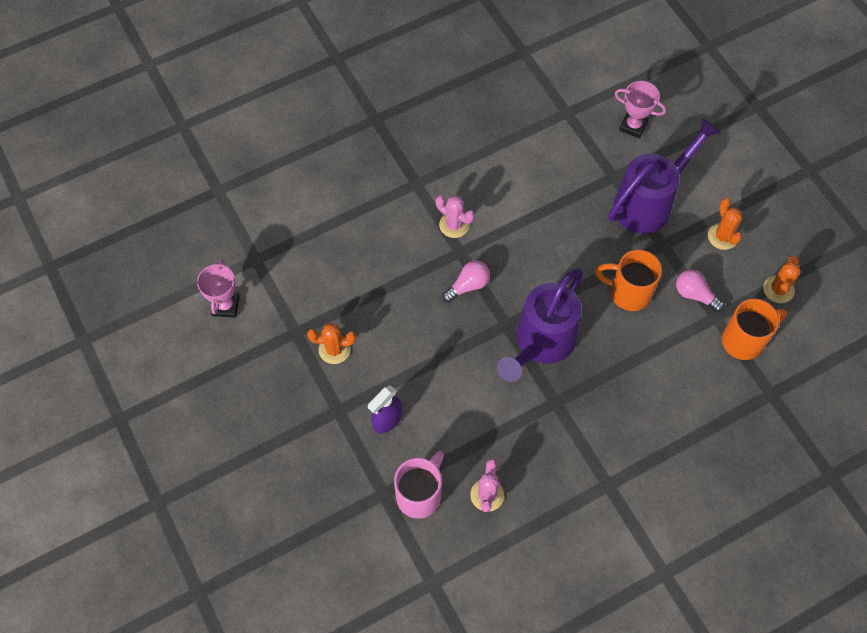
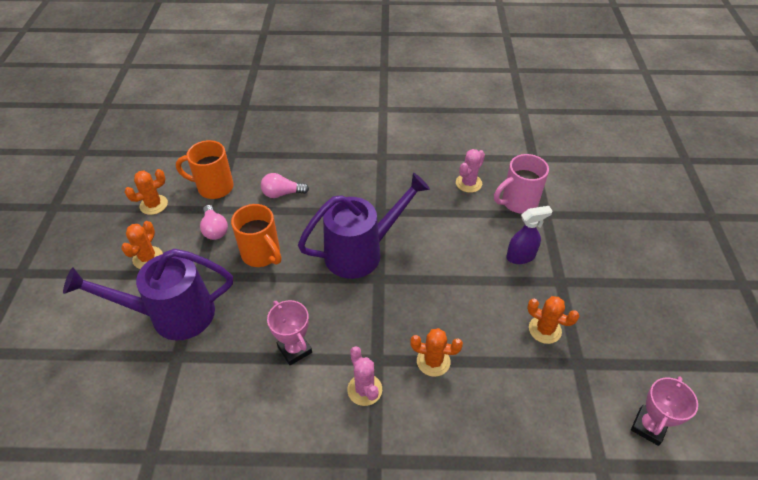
camera: 150 degrees left, 15 degrees down
pink light bulb [442,261,490,302] -> pink light bulb moved to [261,173,309,198]
pink trophy [615,81,666,138] -> pink trophy moved to [267,300,312,365]
none -> orange cactus [410,328,463,377]

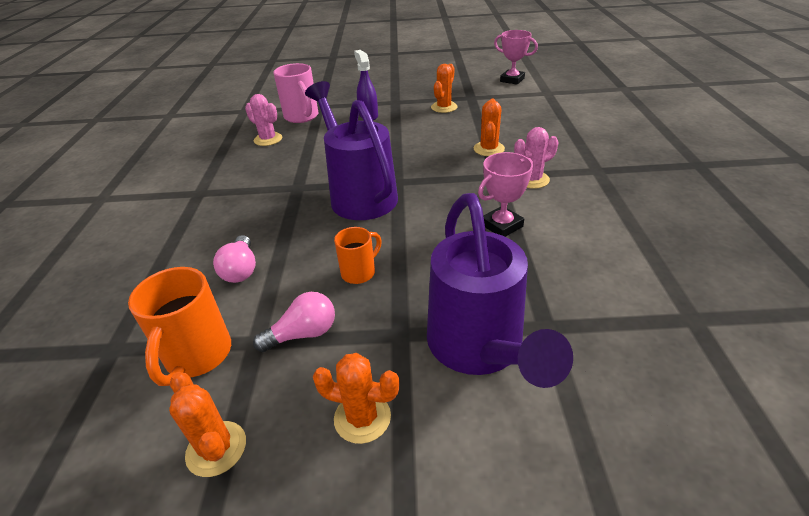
camera: 90 degrees left, 10 degrees down
orange mug [231,204,281,267] -> orange mug [334,227,382,284], size x0.61

